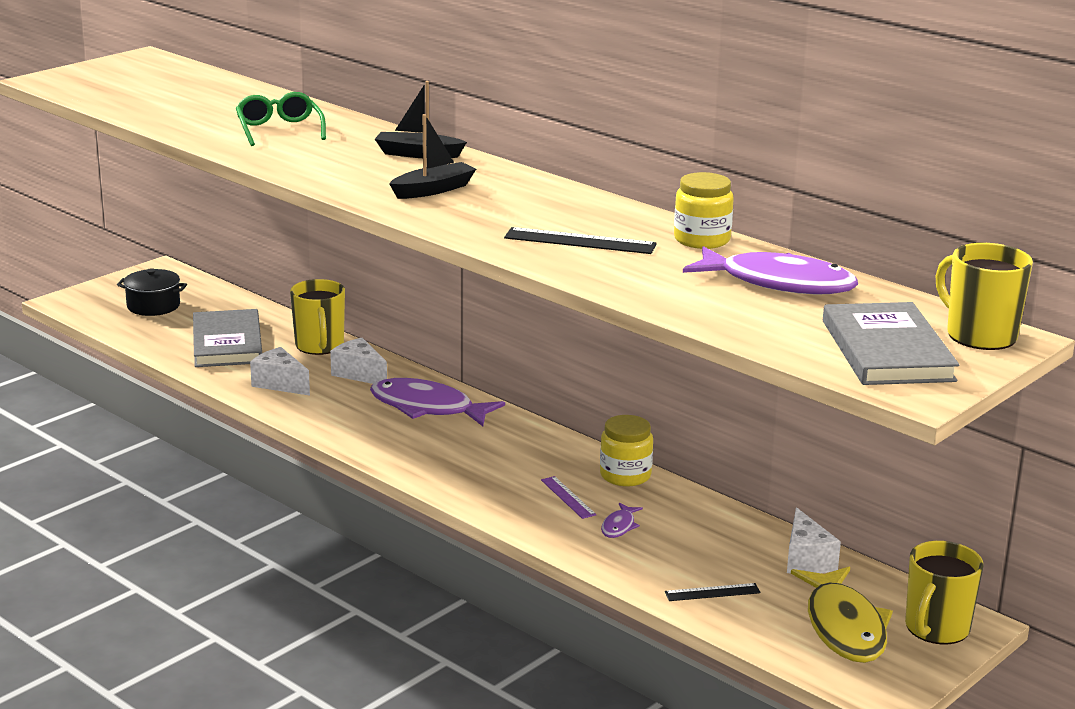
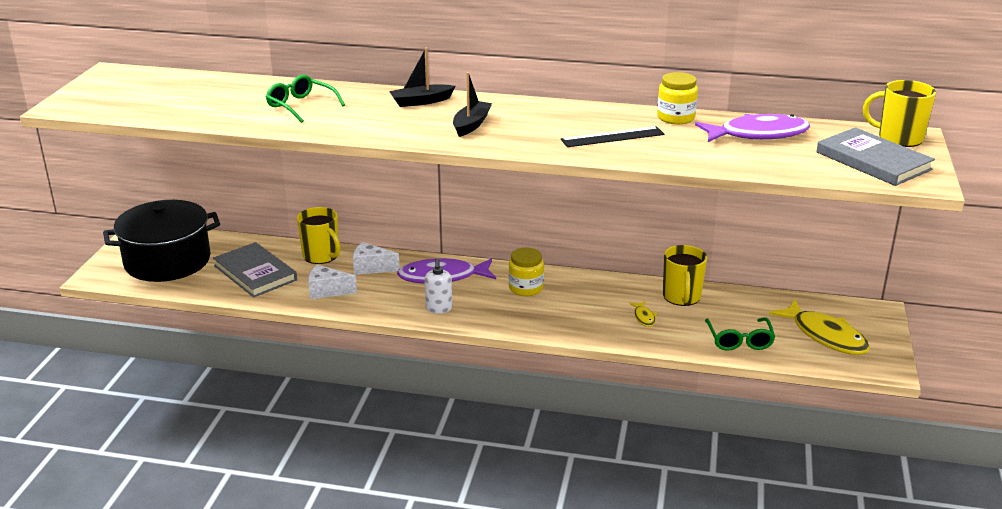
camera: 30 degrees left, 5 degrees up
black pot [117,268,187,316] -> black pot [103,200,220,282], size x2.08
purple ruler [541,476,596,519] -> none
yellow jar [600,415,653,486] -> yellow jar moved to [508,247,544,296]
purple fish [601,503,643,538] -> yellow fish [629,301,657,327]
black ruler [665,583,760,601] -> green glasses [705,318,775,351]
white cheese [787,507,841,574] -> none
yellow mug [905,541,984,645] -> yellow mug moved to [663,245,707,306]
none -> white soap dispenser [425,259,452,314]

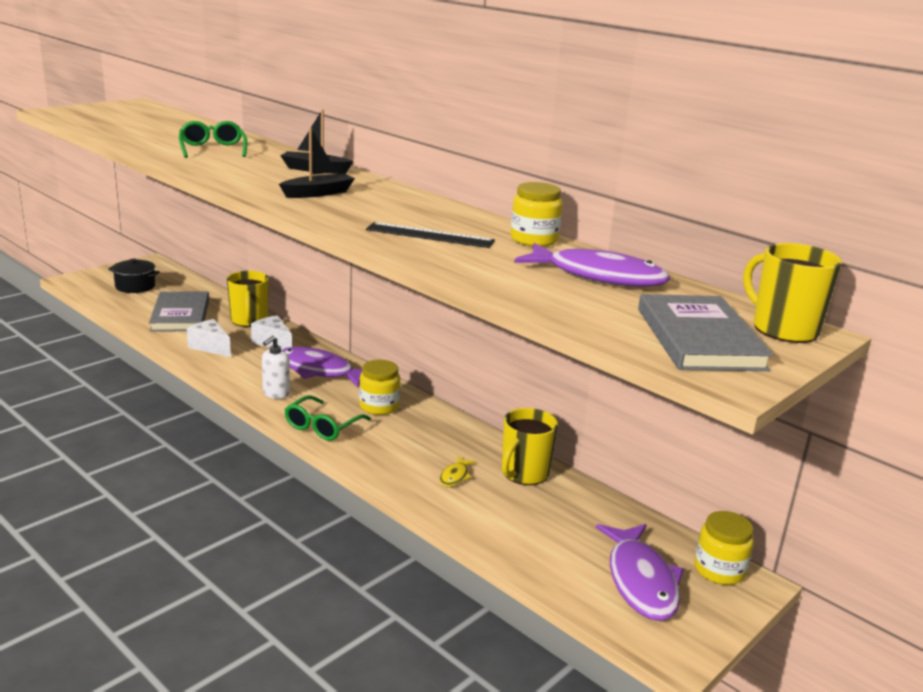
camera: 30 degrees right, 5 degrees down
black pot [103,200,220,282] -> black pot [108,259,160,293], size x0.48
green glasses [705,318,775,351] -> green glasses moved to [284,395,371,441]
yellow fish [769,300,870,355] -> purple fish [596,524,684,621]
none -> yellow jar [695,511,754,585]

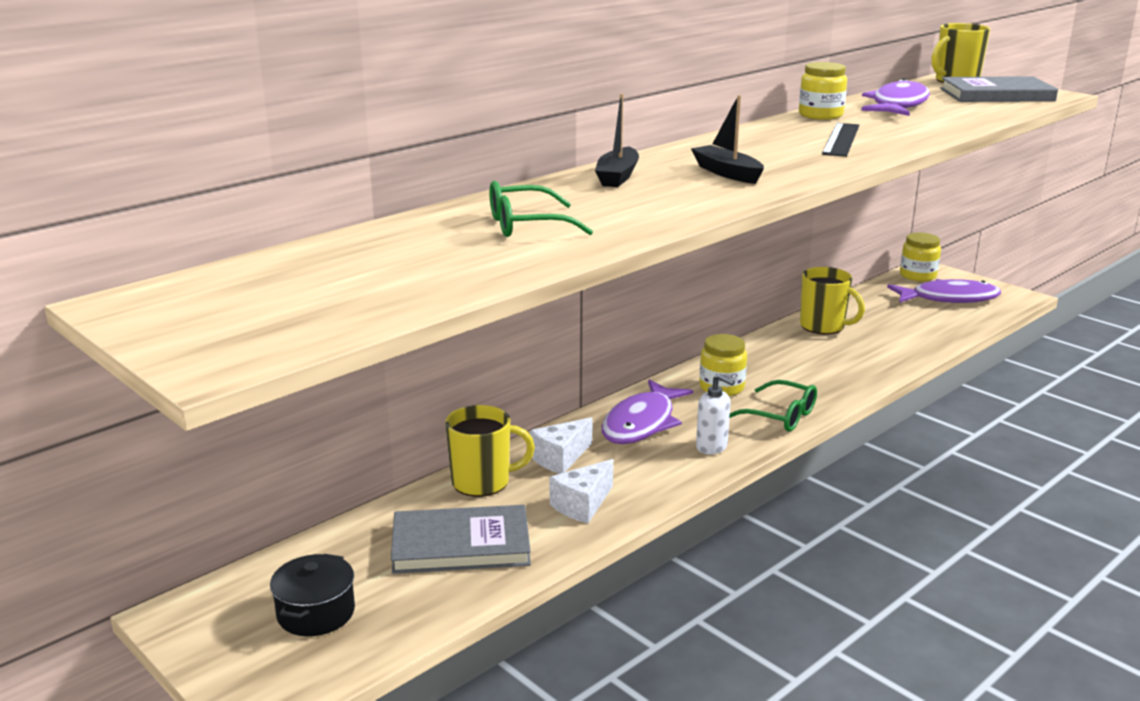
camera: 85 degrees left, 0 degrees up
yellow fish [439,456,476,487] -> none

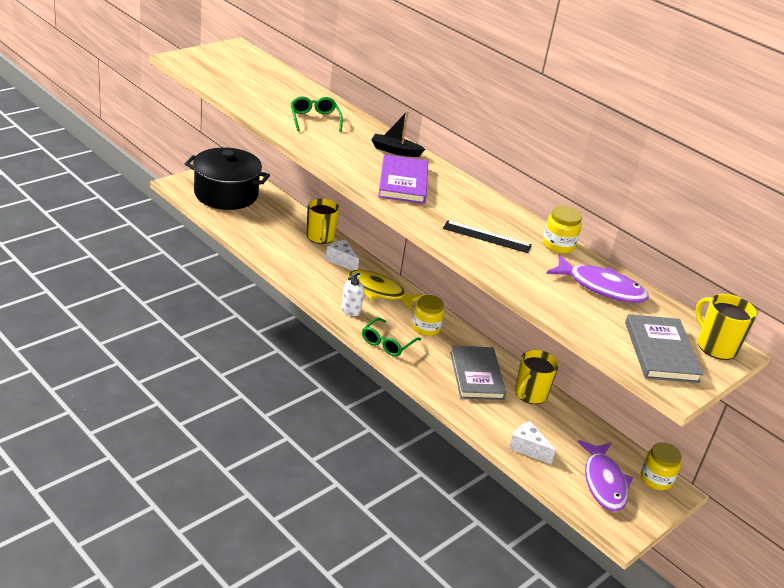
camera: 85 degrees right, 10 degrees up
black pot [270,554,355,636] -> black pot [185,148,270,210], size x2.08
grey book [391,505,531,574] -> grey book moved to [450,346,506,400]
white cheese [549,459,613,523] -> white cheese moved to [509,421,556,464]
purple fish [602,380,693,444] -> yellow fish [348,270,424,311]
black boat [691,95,764,184] -> purple book [378,154,428,204]

